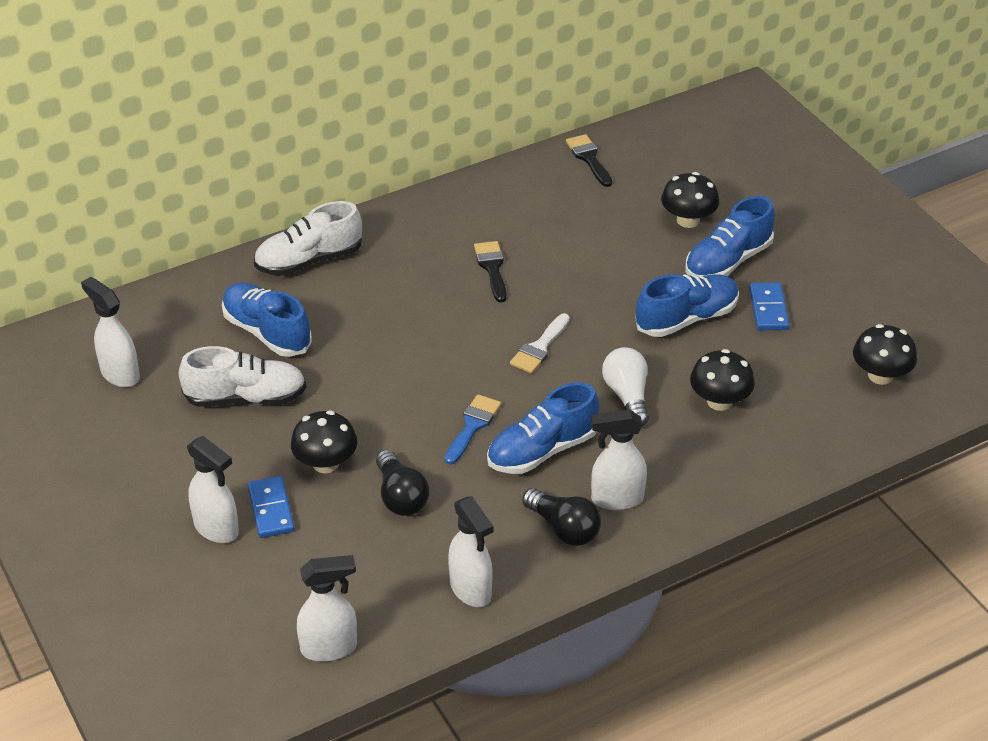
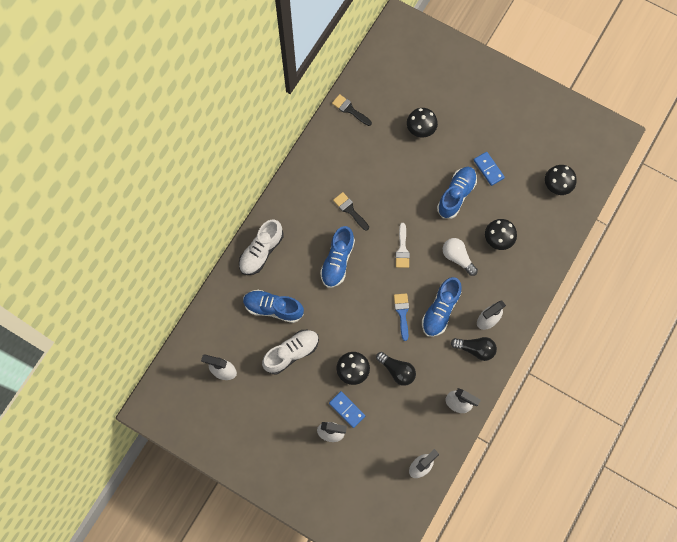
camera: 30 degrees left, 30 degrees up
blue shoe [685,196,775,277] -> blue shoe moved to [320,226,355,288]

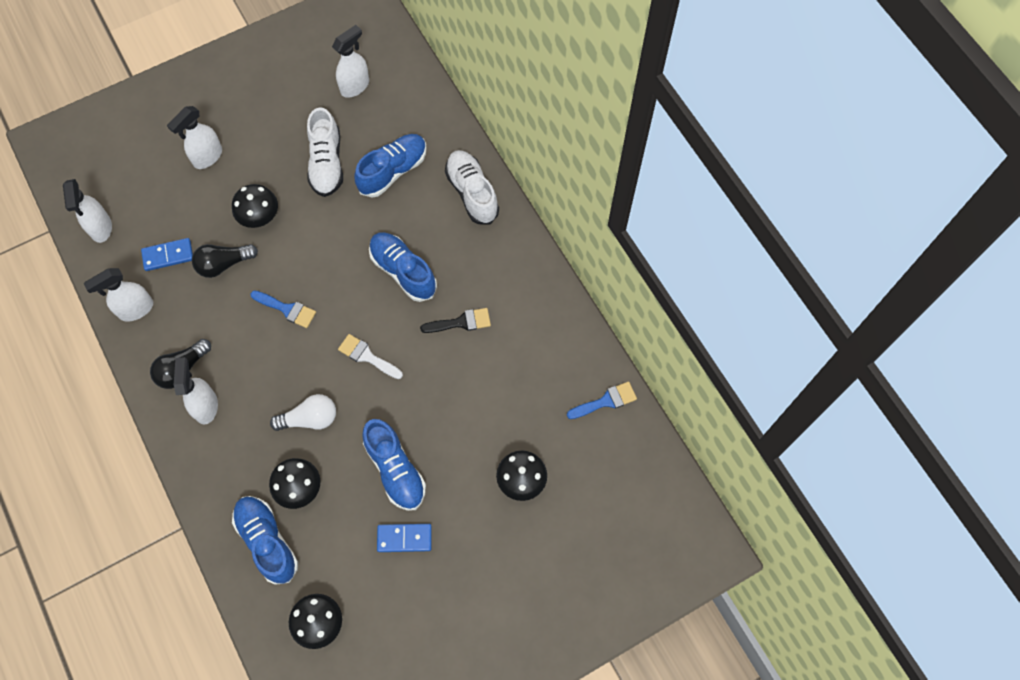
camera: 120 degrees right, 5 degrees down
blue domino [329,391,365,428] -> blue domino moved to [141,238,193,271]
black brush [332,94,372,126] -> blue brush [567,382,637,419]
blue shoe [422,277,462,337] -> blue shoe moved to [232,496,298,585]

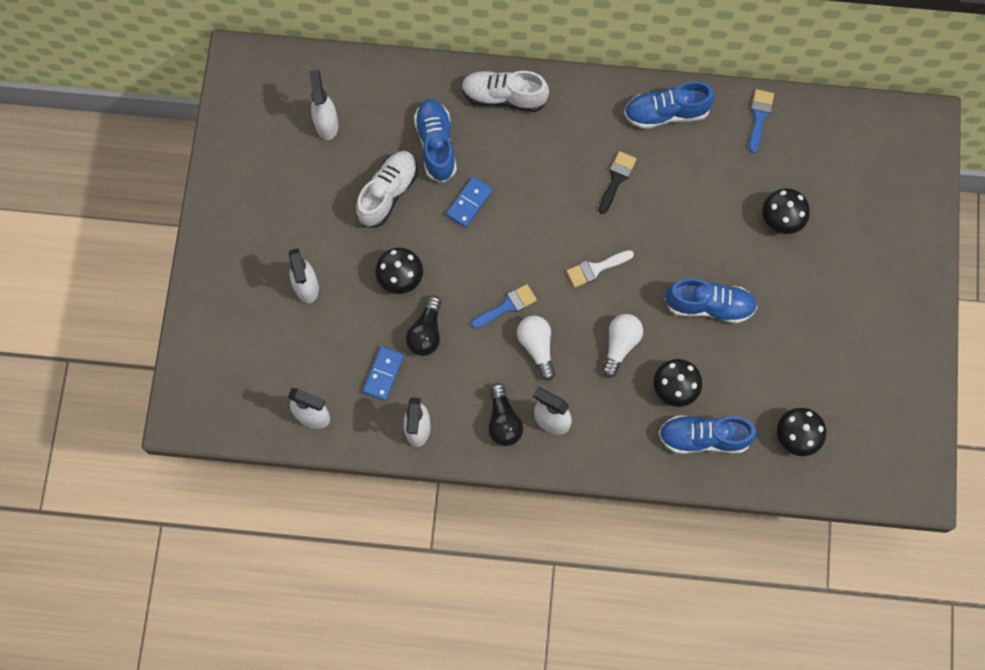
camera: 55 degrees left, 5 degrees up
white shoe [307,107,343,197] -> white shoe turned 90 degrees counterclockwise [356,151,418,228]
blue shoe [369,232,437,302] -> blue shoe moved to [624,81,715,129]
blue domino [377,524,432,552] -> blue domino moved to [446,177,493,228]
none -> white light bulb [517,315,555,381]

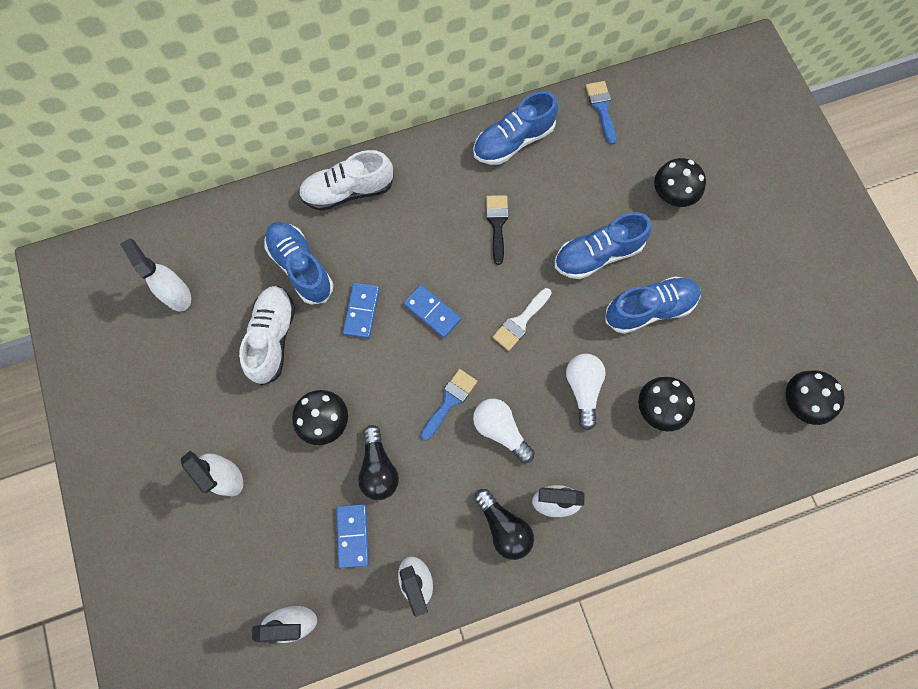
camera: 25 degrees left, 0 degrees up
blue shoe [659,415,757,454] -> blue shoe moved to [555,212,652,279]
none -> blue domino [404,285,461,338]

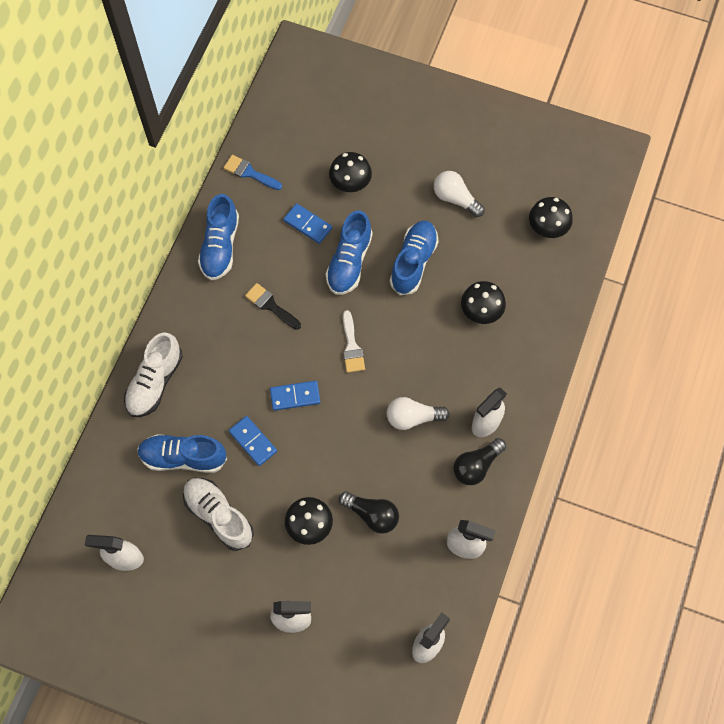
camera: 50 degrees left, 5 degrees down
blue domino [336,504,369,568] -> blue domino moved to [284,203,332,244]
blue brush [421,369,477,440] -> none
black light bulb [474,489,534,560] -> black light bulb turned 135 degrees clockwise [453,438,506,485]
white light bulb [566,354,606,430] -> white light bulb moved to [434,171,485,217]

